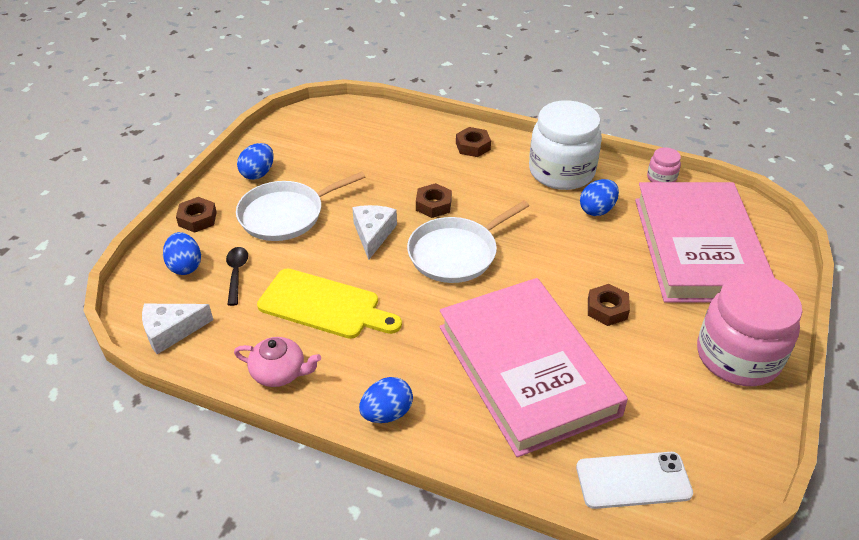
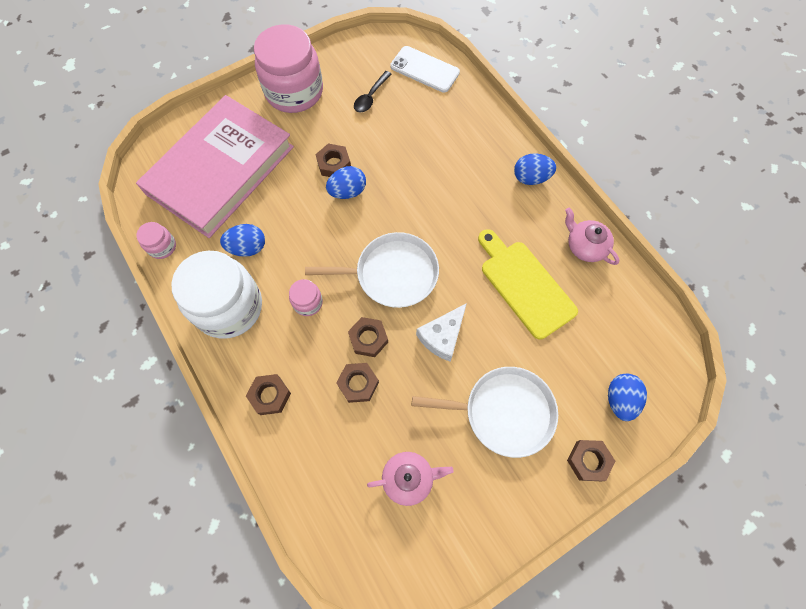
camera: 145 degrees left, 25 degrees up
white cheese [142,303,213,354] -> none
black spoon [226,247,248,306] -> black spoon moved to [354,71,391,112]
blue egg [237,143,274,180] -> blue egg moved to [326,166,366,199]
pink book [439,278,628,457] -> none
none -> pink jar [289,279,323,316]
none -> brown nut [336,363,379,403]
none -> pink teapot [367,452,454,506]

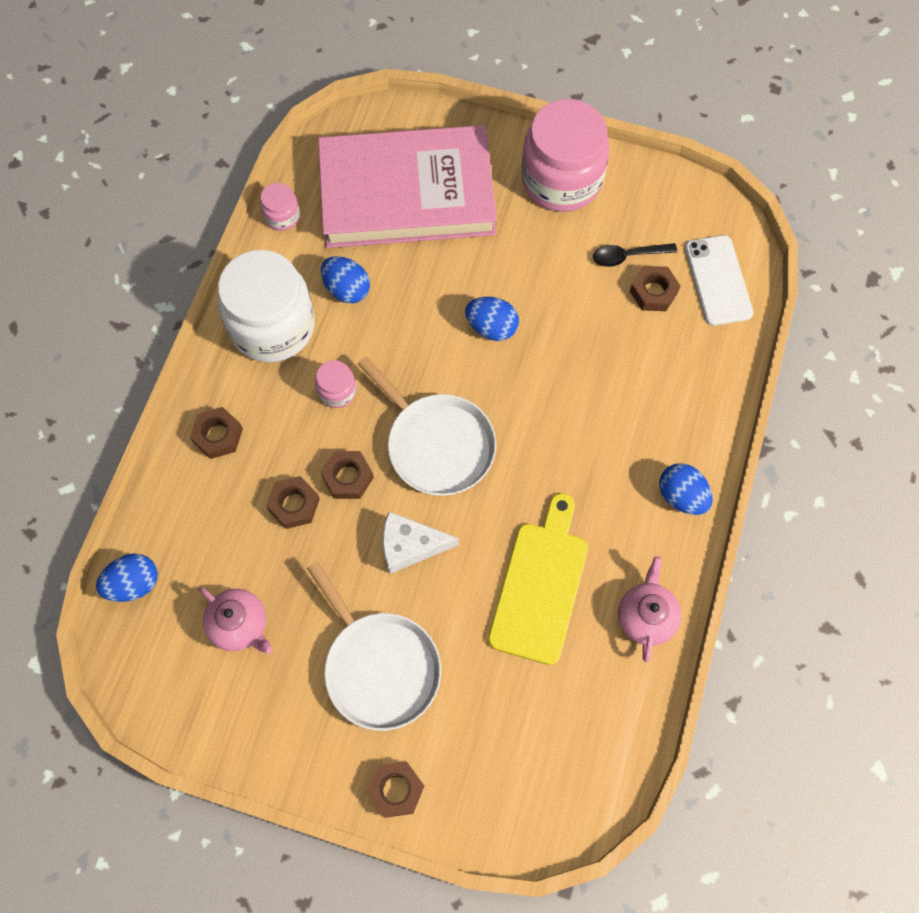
camera: 50 degrees right, 0 degrees up
brown nut [315,144,351,177] -> brown nut moved to [630,266,681,311]
blue egg [608,373,647,421] -> blue egg moved to [96,554,158,602]

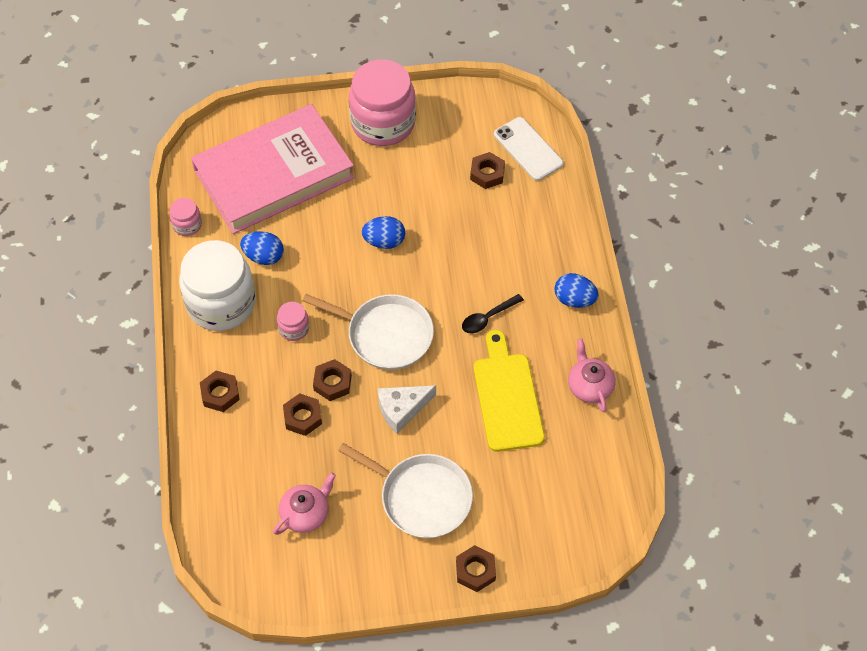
camera: 25 degrees left, 10 degrees down
blue egg [96,554,158,602] -> none
pink teapot [198,586,273,654] -> pink teapot turned 60 degrees counterclockwise [273,473,336,535]
black spoon [593,243,677,267] -> black spoon moved to [462,294,524,333]

